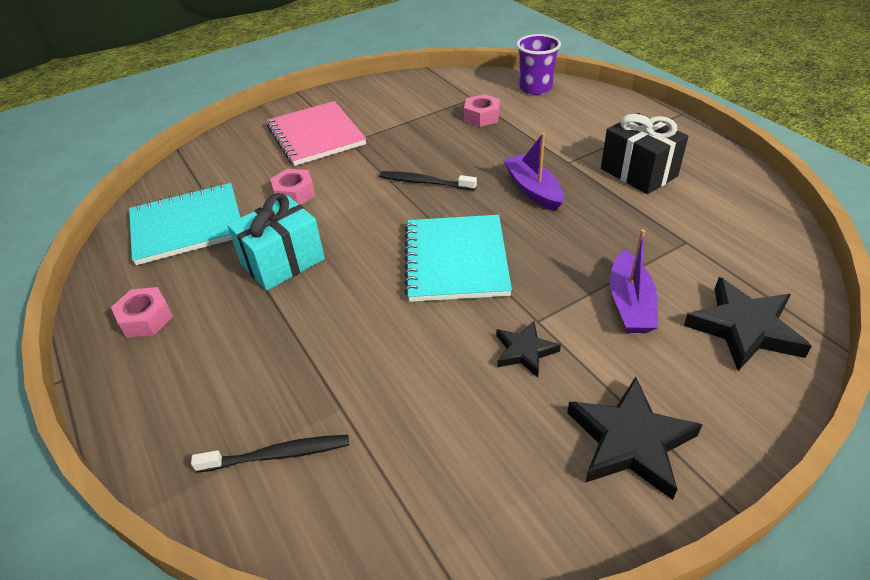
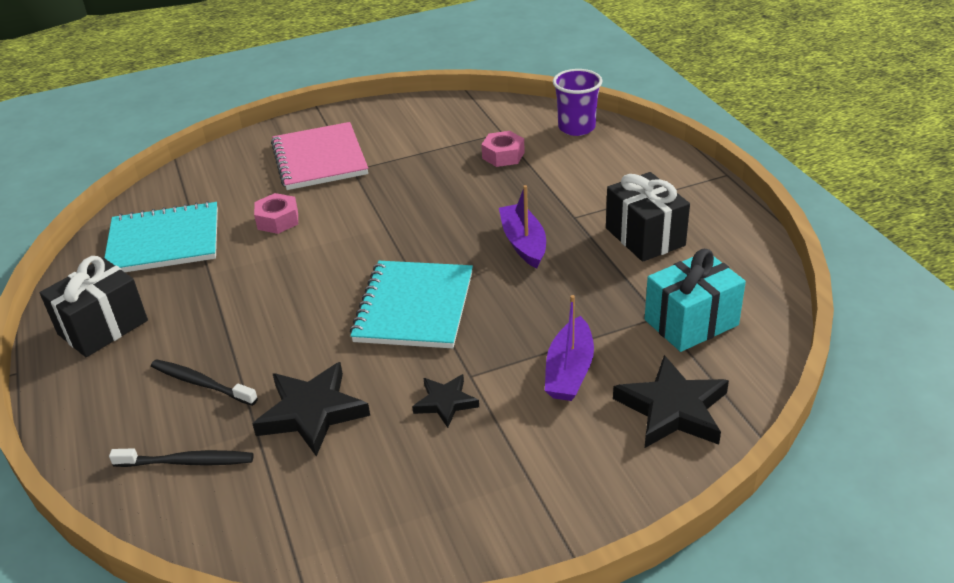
camera: 10 degrees right, 5 degrees down
pink nut [111,287,173,338] -> black gift [40,256,148,357]
turquoise gift [227,193,325,291] -> turquoise gift moved to [645,249,746,352]
black toothbrush [379,171,477,190] -> black toothbrush moved to [151,359,258,406]
black star [567,377,702,500] -> black star moved to [253,362,370,457]

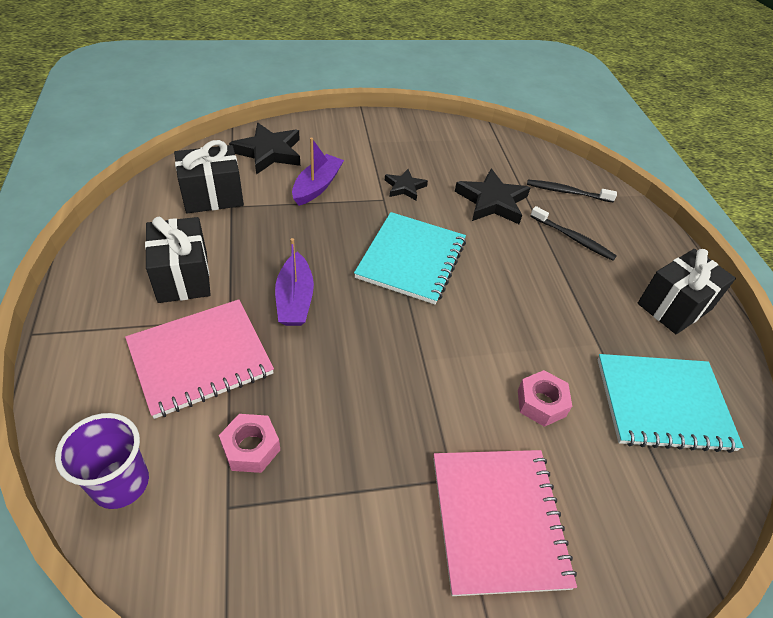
camera: 175 degrees left, 10 degrees up
turquoise gift [645,249,746,352] -> black gift [174,140,244,213]
none -> pink notebook [125,299,274,419]

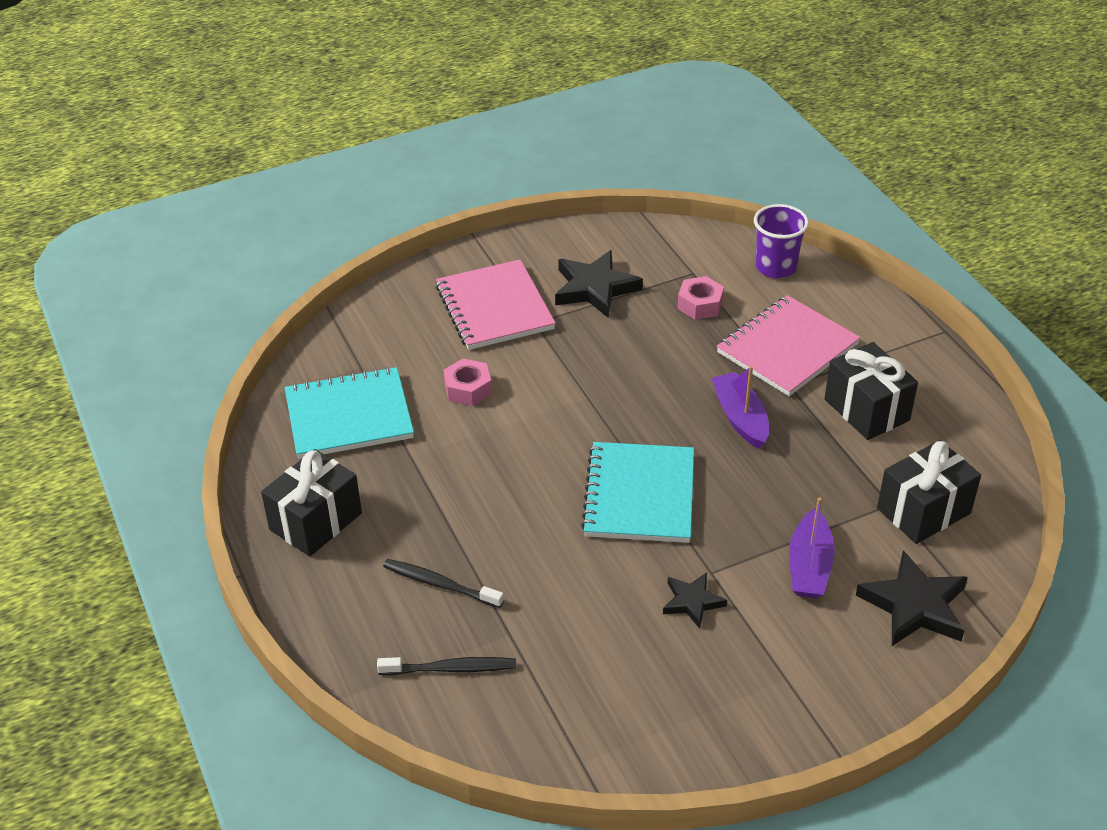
camera: 170 degrees right, 5 degrees down
black star [455,169,531,224] -> black star moved to [555,250,643,318]

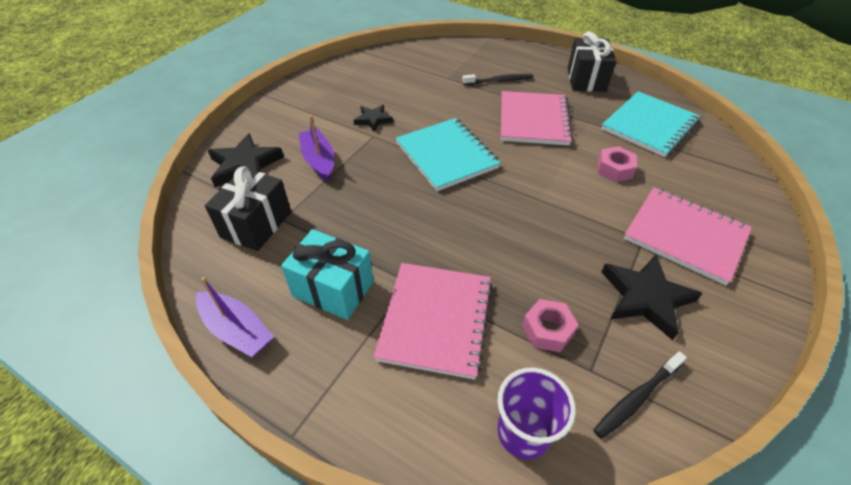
camera: 145 degrees right, 5 degrees up
black toothbrush [377,657,516,675] -> black toothbrush moved to [593,351,687,439]
purple boat [711,366,769,449] -> purple boat moved to [196,277,274,357]
black gift [824,342,918,440] -> turquoise gift [281,229,374,320]
none -> pink notebook [501,91,573,146]

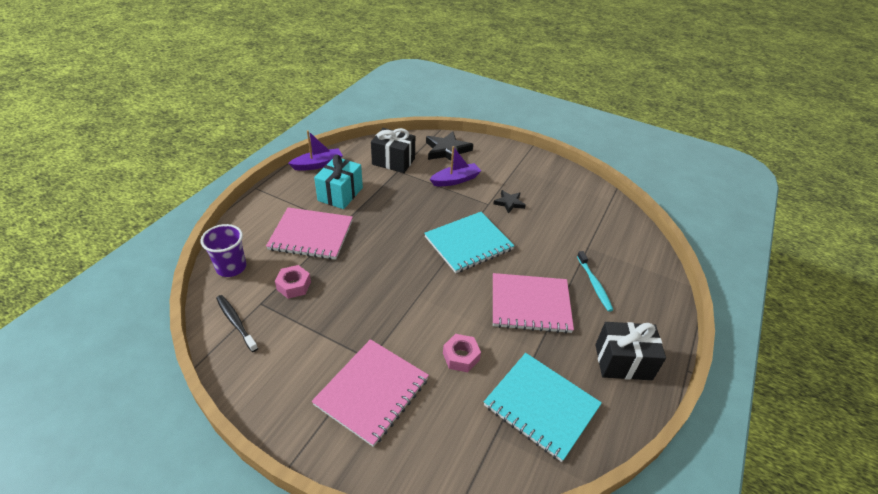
camera: 85 degrees right, 5 degrees down
purple boat [196,277,274,357] -> purple boat turned 150 degrees counterclockwise [288,130,343,171]
black toothbrush [462,74,533,85] -> turquoise toothbrush [577,251,613,312]
black star [601,255,702,340] -> none

